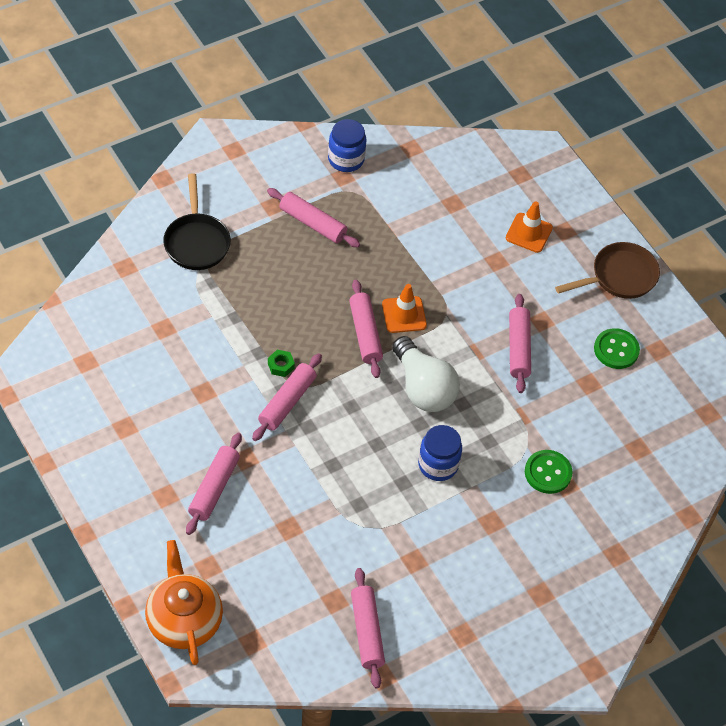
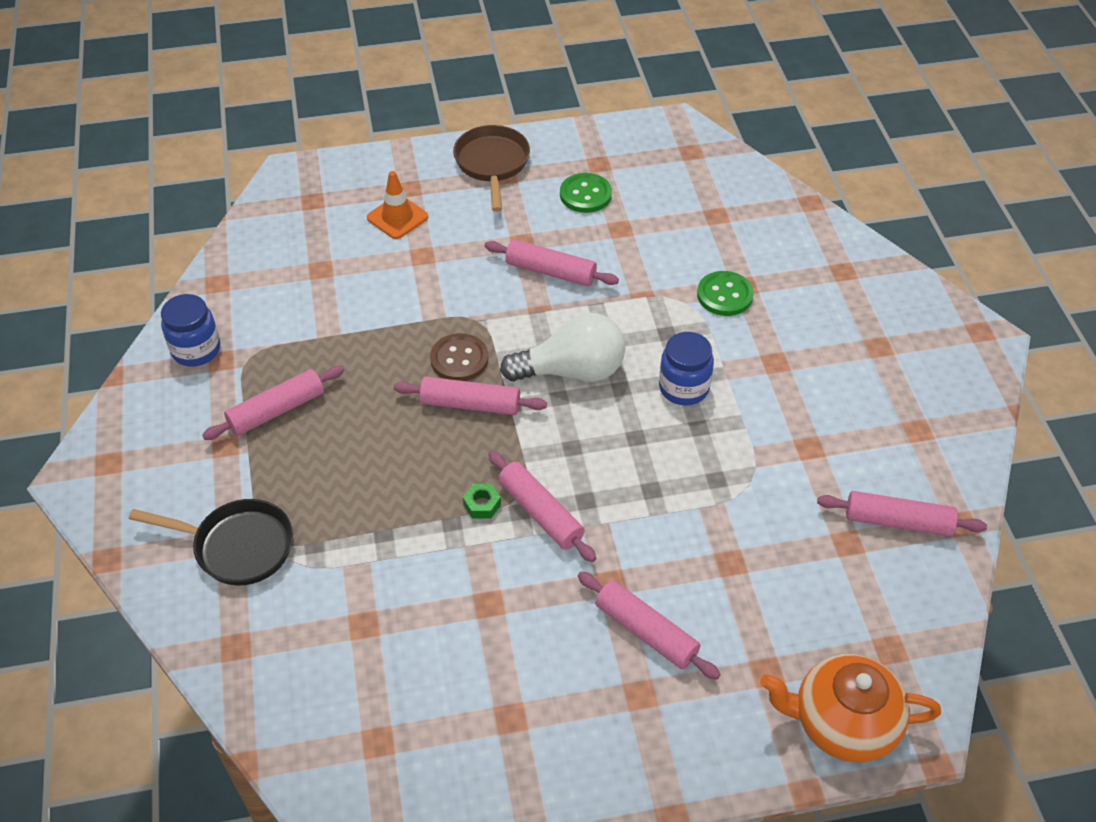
camera: 65 degrees left, 5 degrees down
orange traffic cone [382,284,427,333] -> brown button [430,333,488,381]

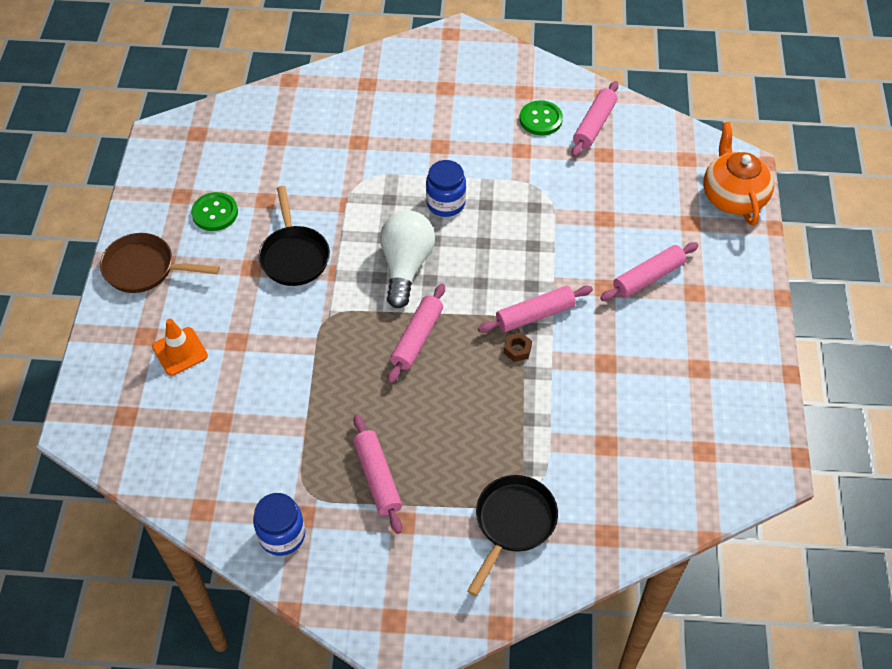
camera: 75 degrees left, 5 degrees up
brown button [430,333,488,381] -> none
green nut [463,484,501,519] -> brown nut [504,332,532,362]
pink rolling pin [485,239,619,286] -> black pan [258,186,330,286]
green button [697,271,754,316] -> green button moved to [520,100,563,135]
orange teapot [760,654,941,762] -> orange teapot turned 150 degrees clockwise [703,122,774,225]

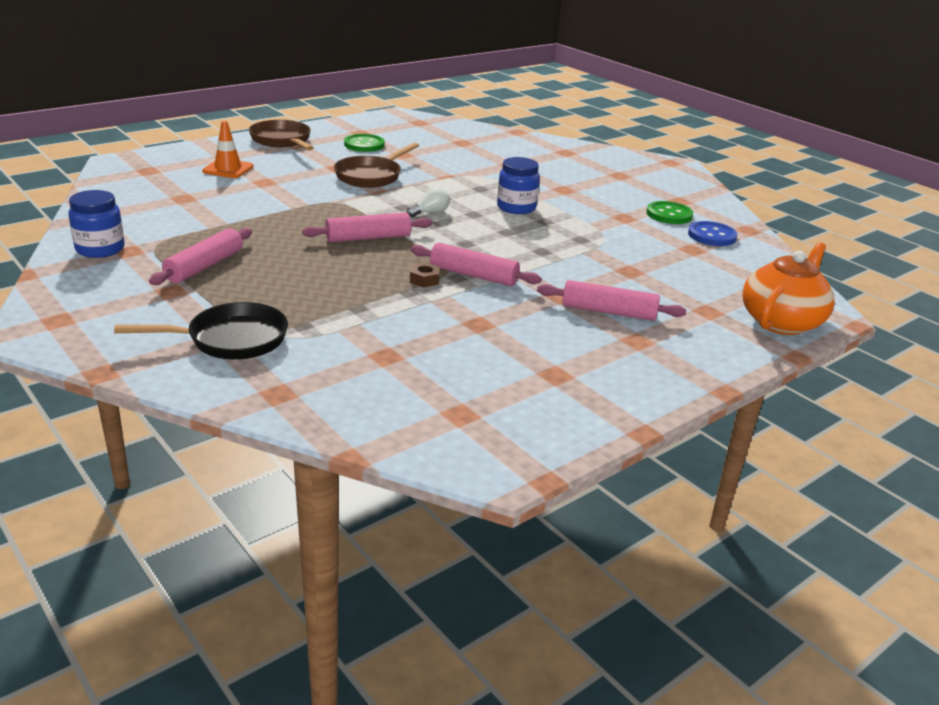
camera: 45 degrees right, 25 degrees down
black pan [258,186,330,286] -> brown pan [334,142,419,188]
white light bulb [380,210,435,308] -> white light bulb [407,187,450,217], size x0.47
pink rolling pin [572,81,619,157] -> blue button [688,221,737,246]

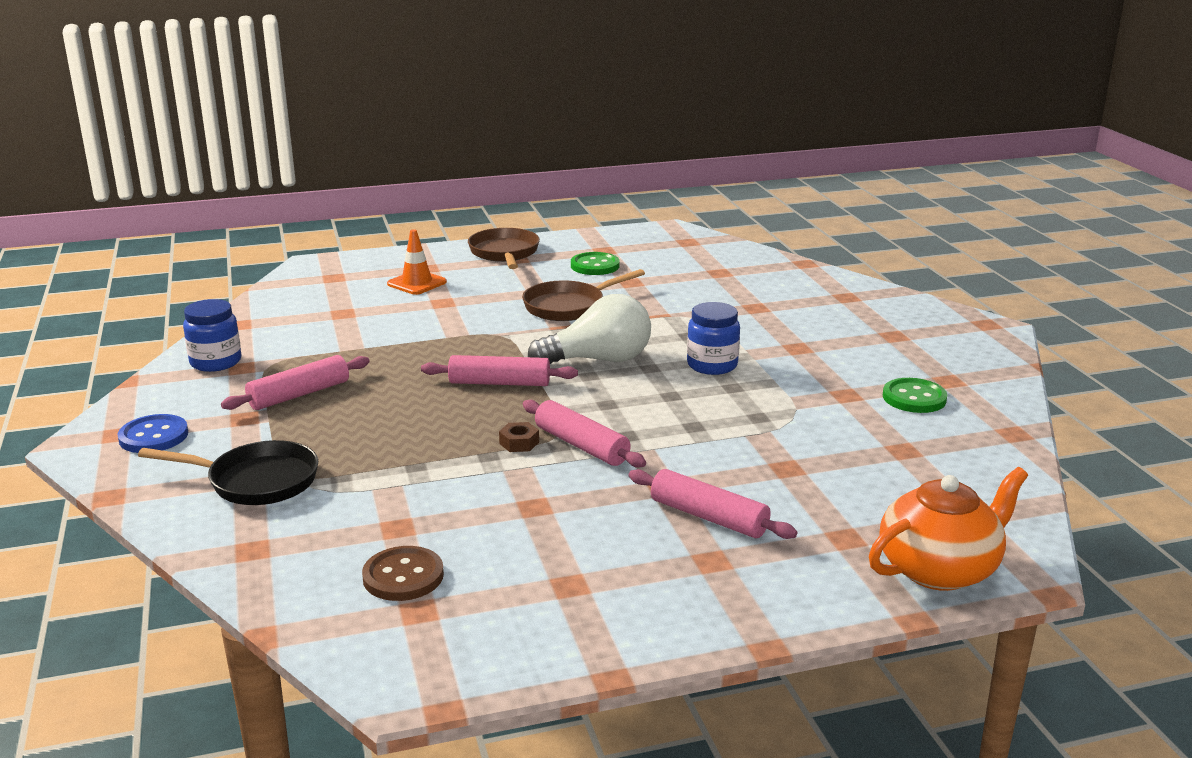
camera: 25 degrees right, 5 degrees down
white light bulb [407,187,450,217] -> white light bulb [528,294,651,364], size x2.14
blue button [688,221,737,246] -> blue button moved to [118,414,188,453]
none -> brown button [362,546,444,601]

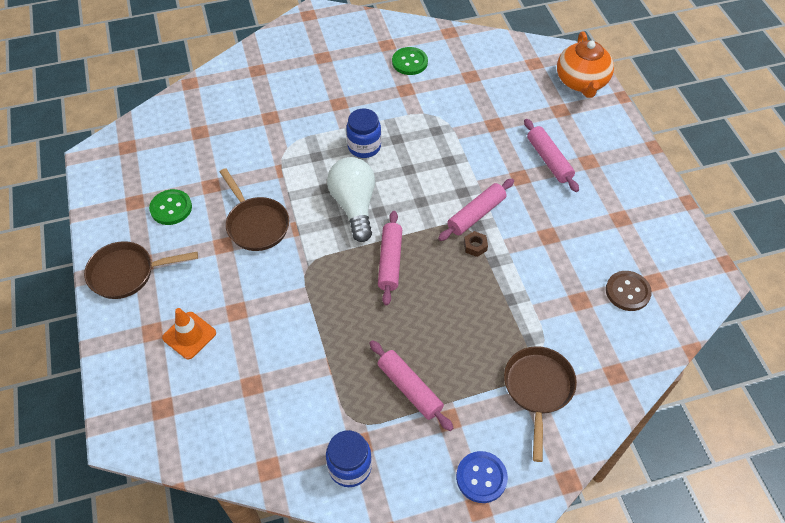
camera: 90 degrees left, 30 degrees up
black pan [138,440,318,505] -> brown pan [504,346,577,462]
pink rolling pin [629,469,797,539] -> pink rolling pin turned 60 degrees counterclockwise [524,119,579,192]
orange teapot [869,467,1028,591] -> orange teapot turned 150 degrees counterclockwise [557,31,614,98]

